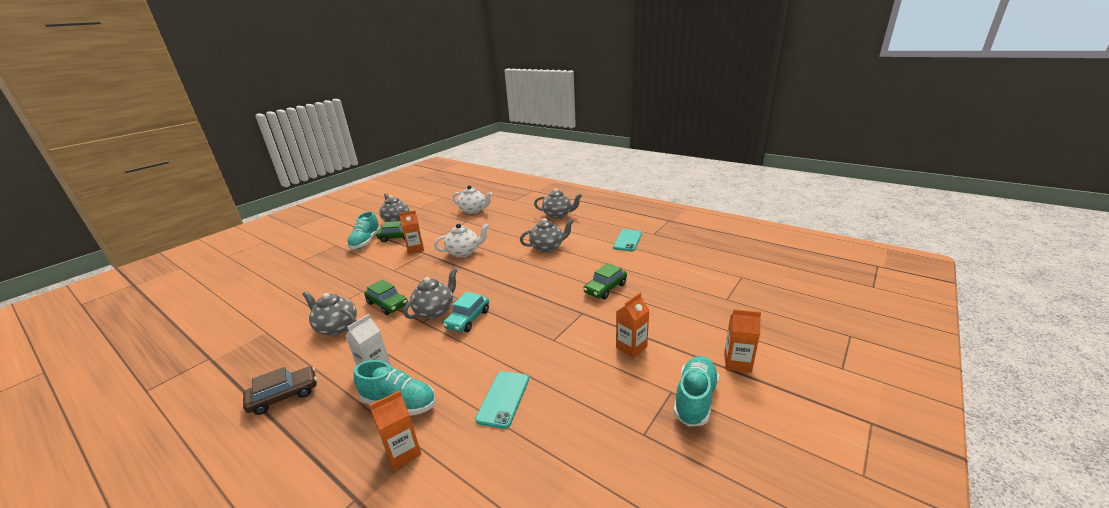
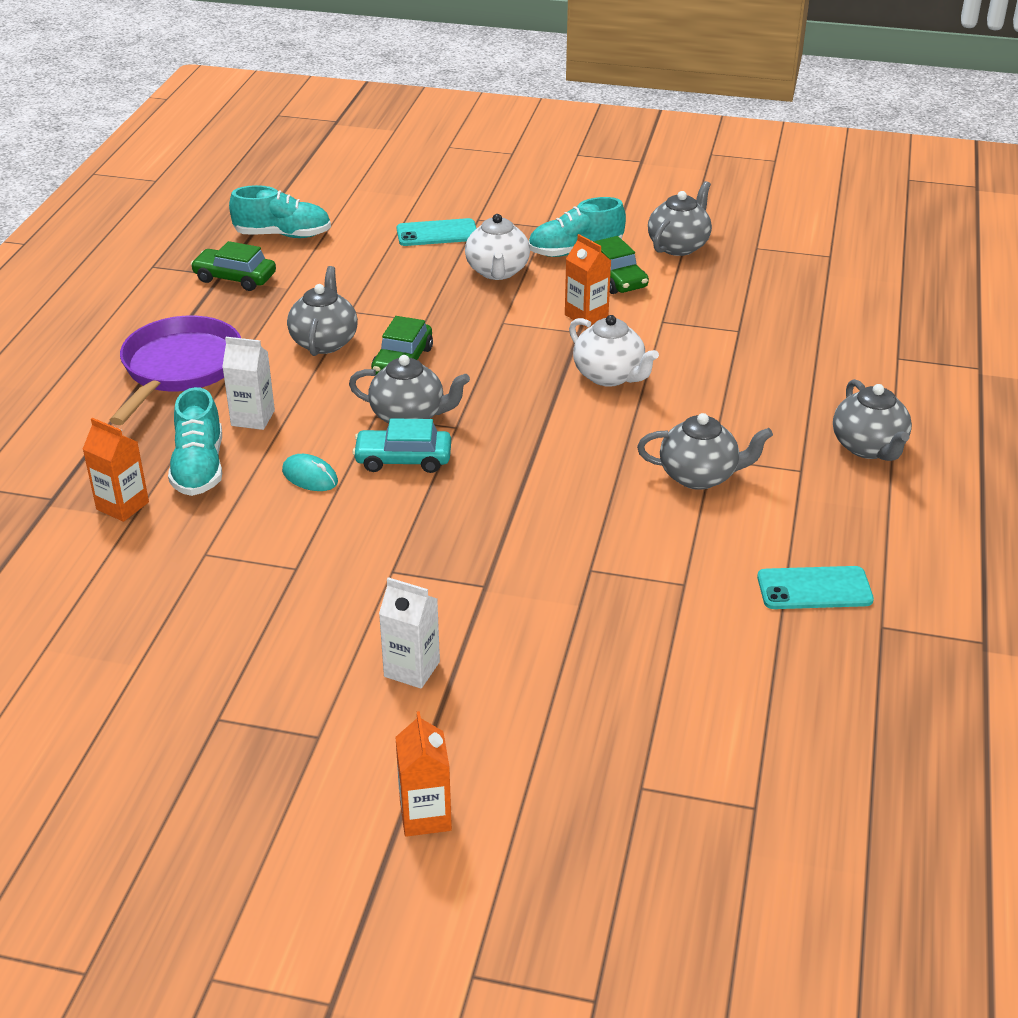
camera: 65 degrees right, 10 degrees up
brown car [243,367,317,415] -> purple pan [110,316,241,425]
white teapot [452,185,492,214] -> white teapot moved to [465,214,530,280]
turquoise phone [475,371,529,429] -> turquoise phone moved to [397,218,477,246]
grey teapot [520,218,574,252] -> grey teapot turned 45 degrees counterclockwise [637,413,773,490]
green car [583,263,627,299] -> green car moved to [191,241,276,291]
orange carton [616,293,650,358] -> white carton [379,577,440,689]
turquoise shoe [673,356,719,427] -> turquoise shoe moved to [229,185,331,238]
none -> turquoise mouse [282,454,338,491]

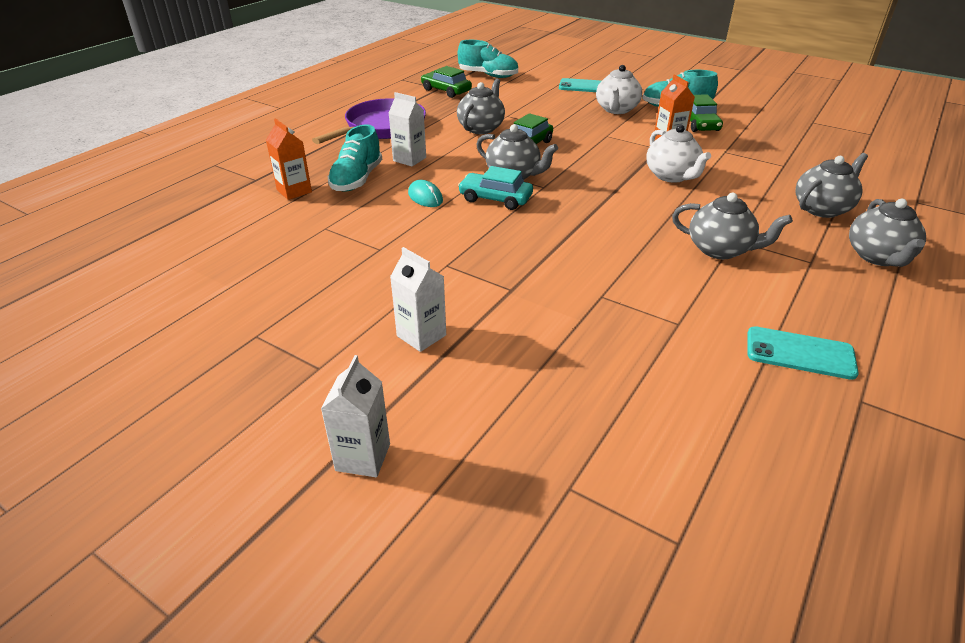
camera: 20 degrees right, 0 degrees up
orange carton [395,711,452,837] -> white carton [321,355,390,477]
grey teapot [648,181,712,256] -> grey teapot moved to [796,153,868,218]

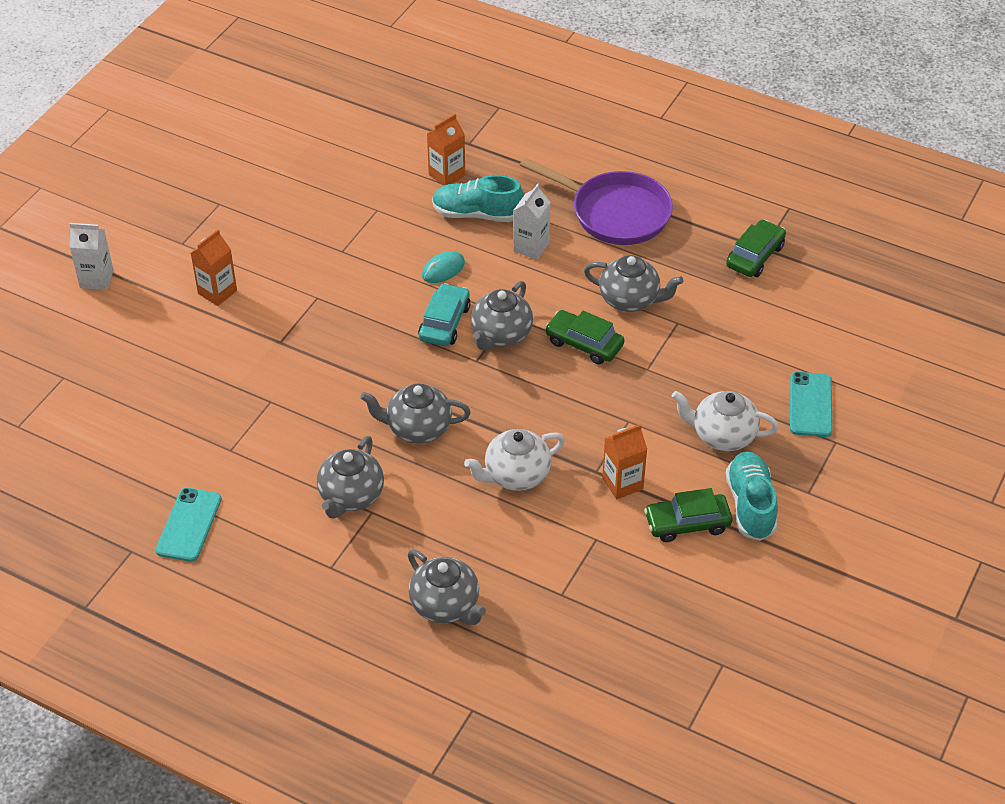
camera: 85 degrees right, 10 degrees up
white carton [390,247,446,352] -> orange carton [191,229,237,306]
turquoise shoe [458,40,518,78] -> none
grey teapot [849,199,926,267] -> grey teapot moved to [360,383,471,444]

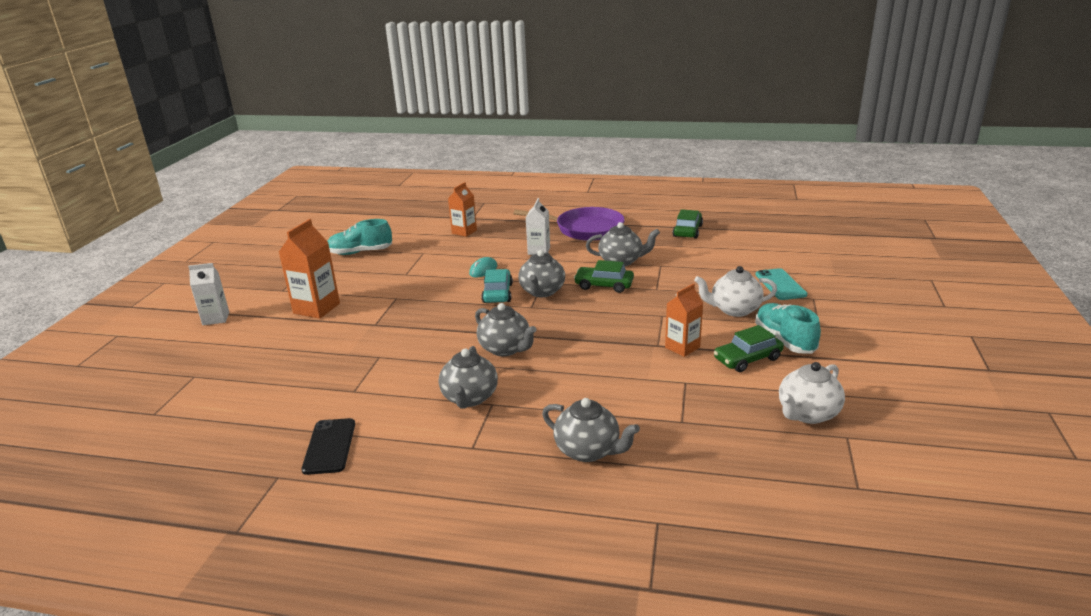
camera: 15 degrees left, 20 degrees down
turquoise phone [155,487,222,562] -> black phone [301,418,355,475]
orange carton [191,229,237,306] -> orange carton [279,219,340,319], size x1.51
grey teapot [360,383,471,444] -> grey teapot turned 120 degrees counterclockwise [475,303,537,356]
turquoise shoe [432,175,524,222] -> turquoise shoe moved to [328,219,392,255]
white teapot [464,429,565,491] -> white teapot moved to [779,362,845,424]

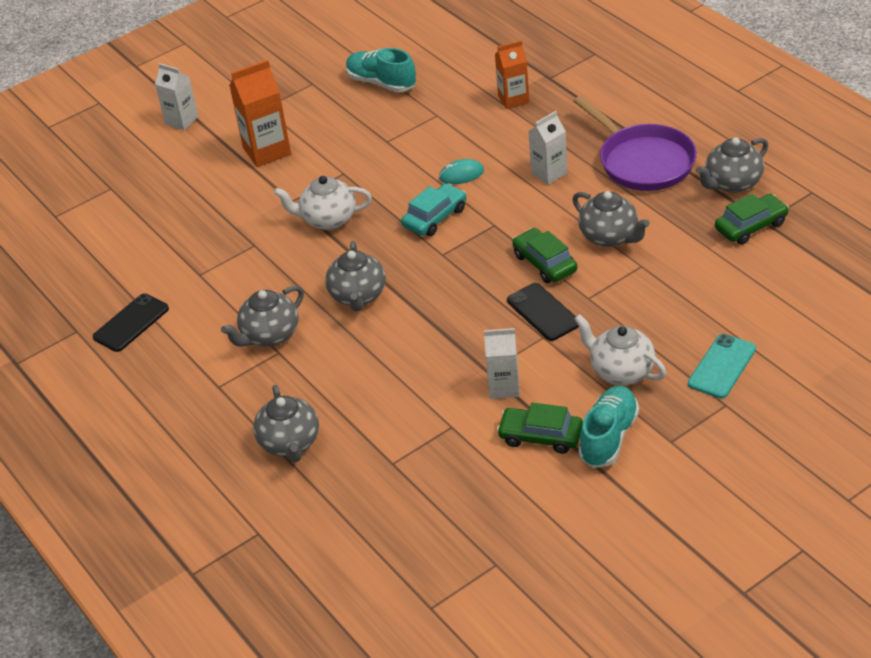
camera: 45 degrees right, 15 degrees up
grey teapot [518,250,565,297] -> grey teapot moved to [696,137,768,193]
orange carton [665,283,703,357] -> white carton [484,328,520,399]
white teapot [779,362,845,424] -> white teapot moved to [274,176,372,230]
none -> black phone [507,283,579,341]

